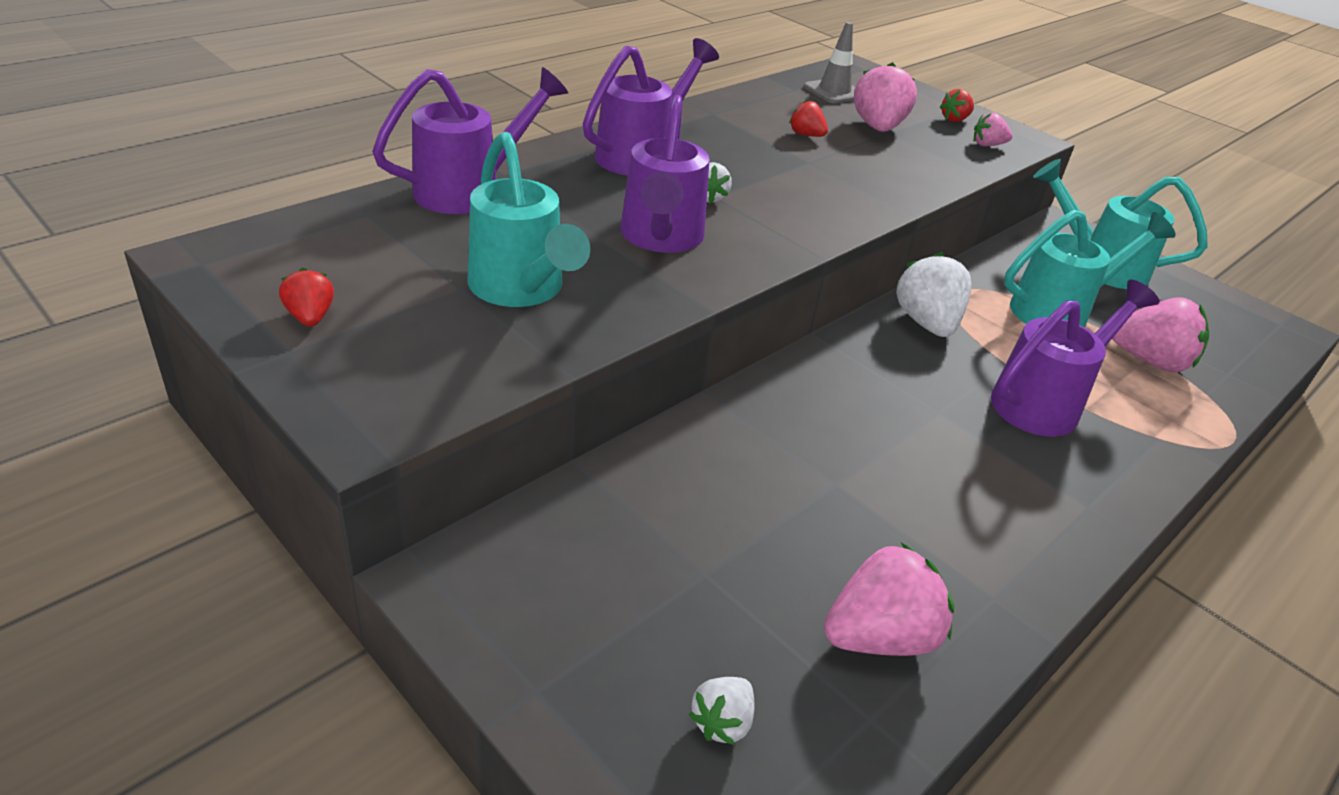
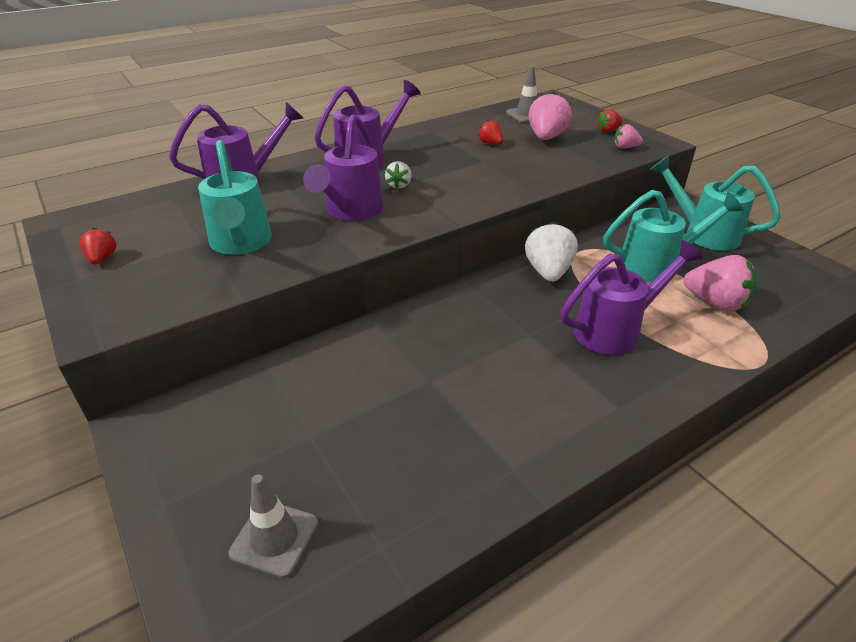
camera: 15 degrees right, 0 degrees up
white strawberry [689,677,755,745] -> grey traffic cone [228,474,318,578]
pink strawberry [824,542,955,656] -> none

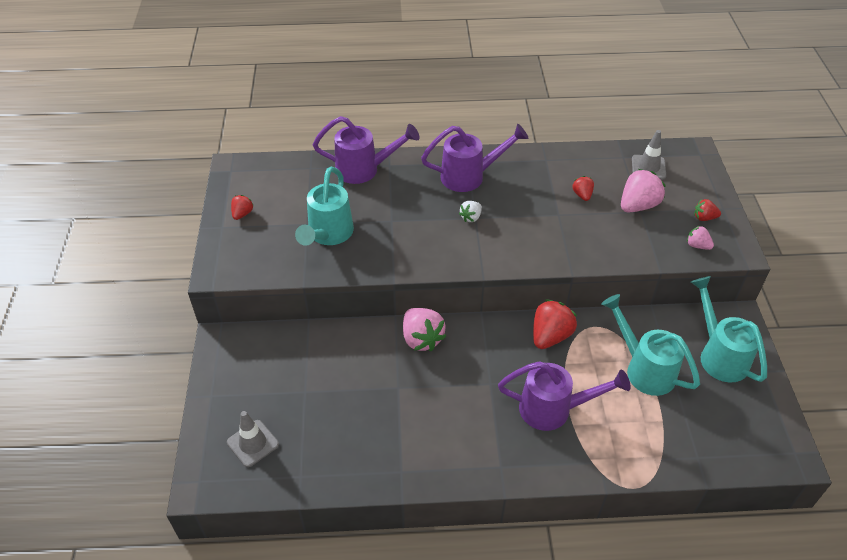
camera: 30 degrees right, 10 degrees up
purple watering can [303,114,384,221] -> none
white strawberry [525,221,578,282] -> red strawberry [533,299,577,349]
turquoise watering can [603,190,744,282] -> turquoise watering can turned 150 degrees counterclockwise [601,294,700,396]
pink strawberry [684,255,757,312] -> pink strawberry moved to [403,308,446,351]

